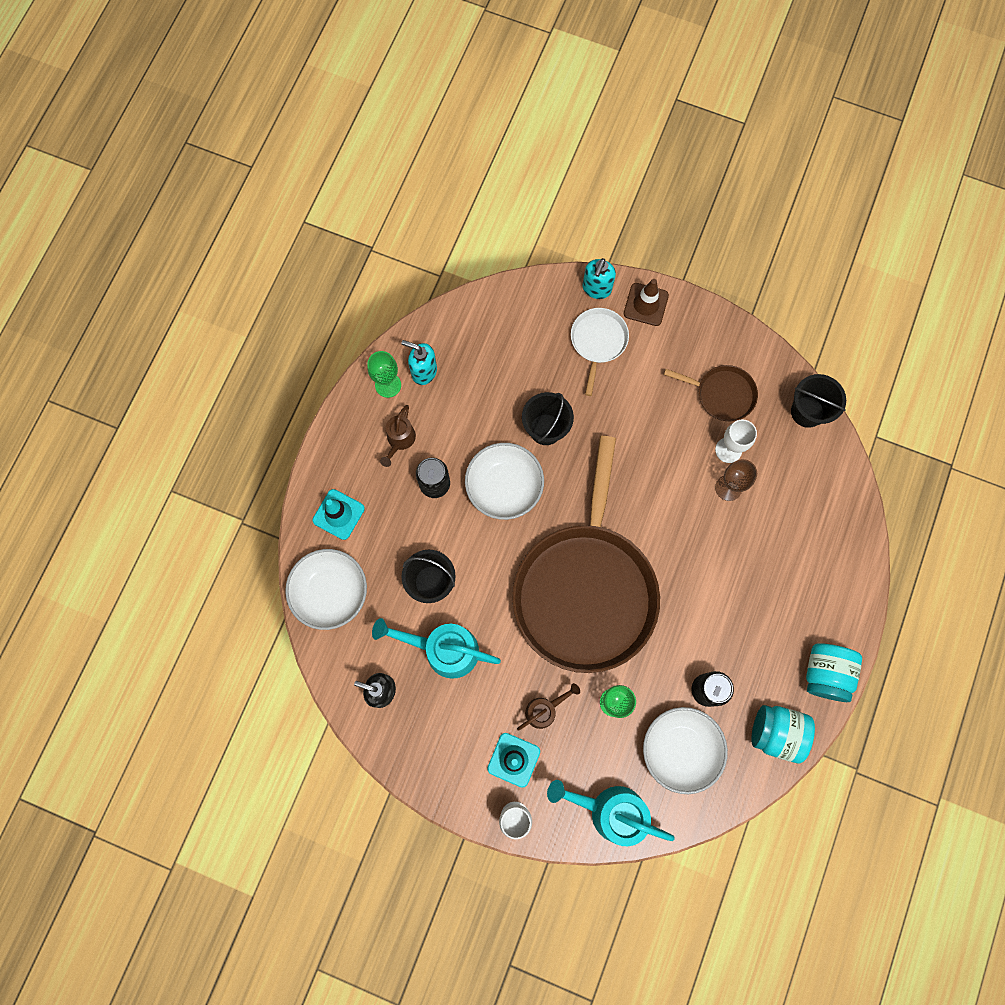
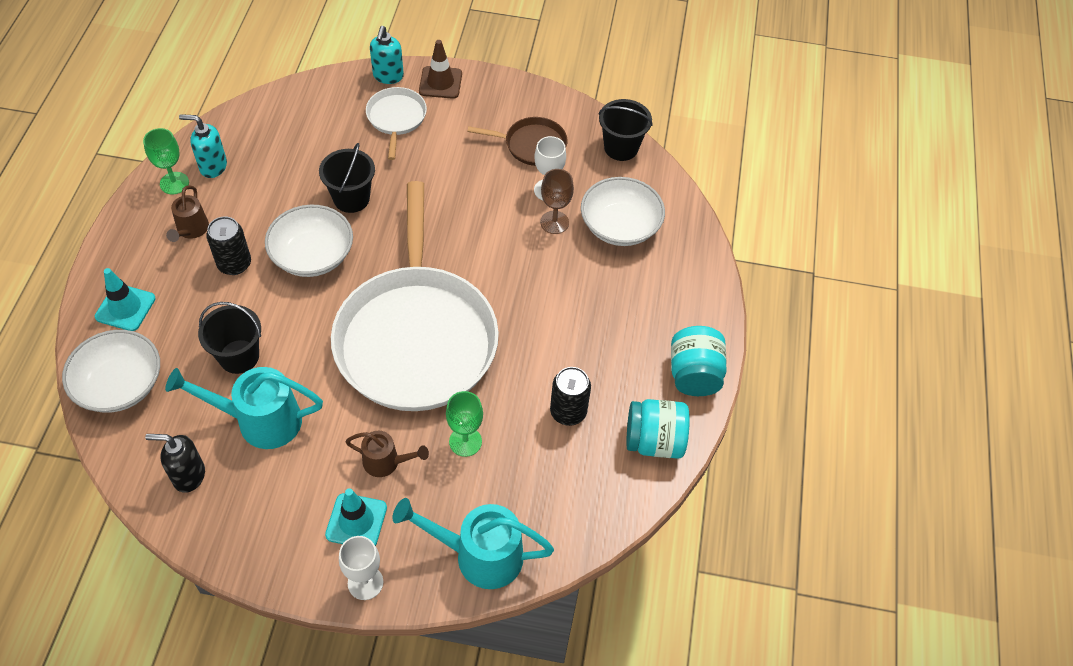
camera: 15 degrees left, 20 degrees down
brown pan [512,436,660,673] -> white pan [331,181,499,411]
brown watering can [517,683,580,731] -> brown watering can turned 60 degrees clockwise [345,431,429,477]
white bowl [643,707,728,794] -> white bowl moved to [581,177,665,246]

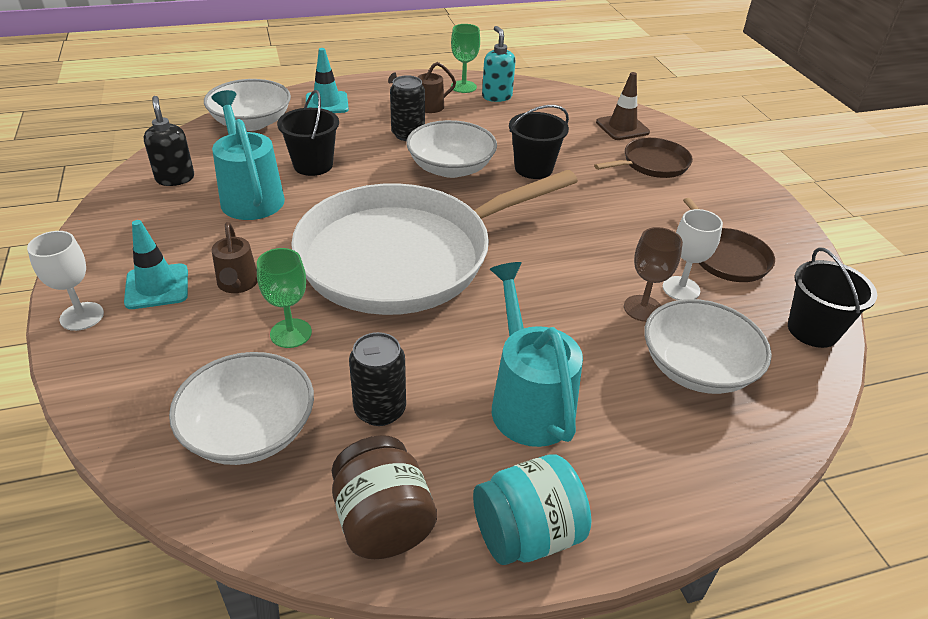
camera: 65 degrees right, 15 degrees down
white pan [366,87,427,160] -> brown pan [594,138,693,178]
turquoise soap dispenser [370,26,404,84] -> none
turquoise watering can [392,498,554,589] -> turquoise watering can moved to [490,262,583,447]
brown traffic cone [419,40,462,99] -> brown traffic cone moved to [596,72,650,140]
turquoise jar [626,399,690,459] -> brown jar [332,435,437,559]
none -> white bowl [169,352,314,465]

